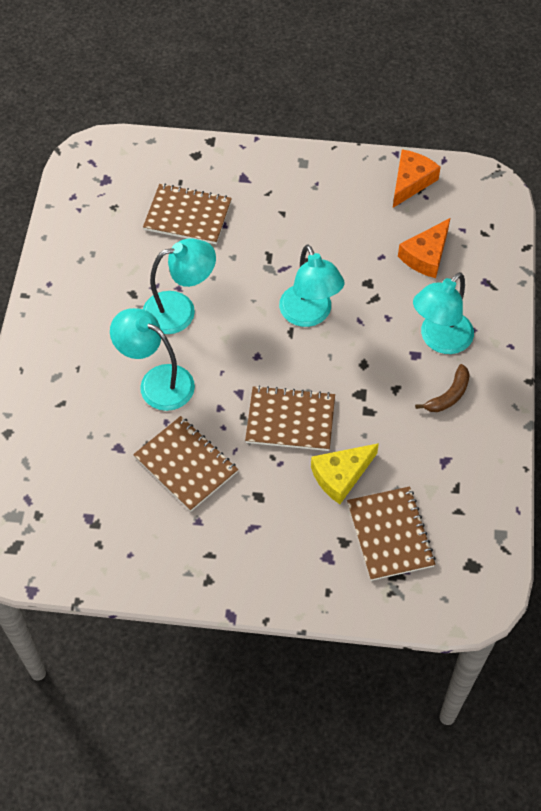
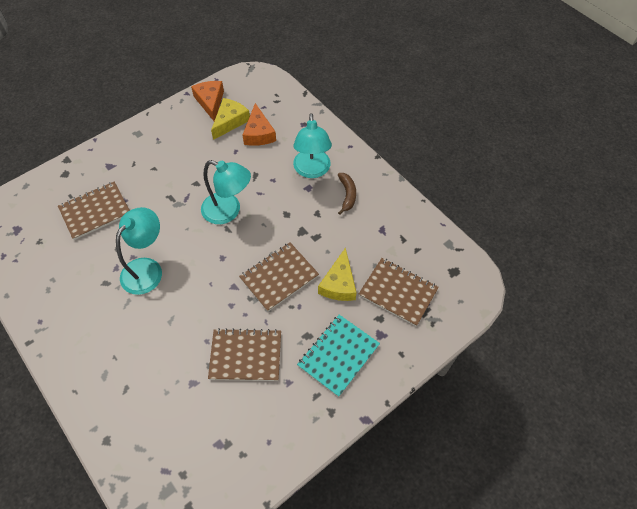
camera: 45 degrees left, 0 degrees up
turquoise lamp [110,308,195,411] -> none
none -> yellow cheese [211,98,250,140]
none -> turquoise notebook [297,315,380,397]

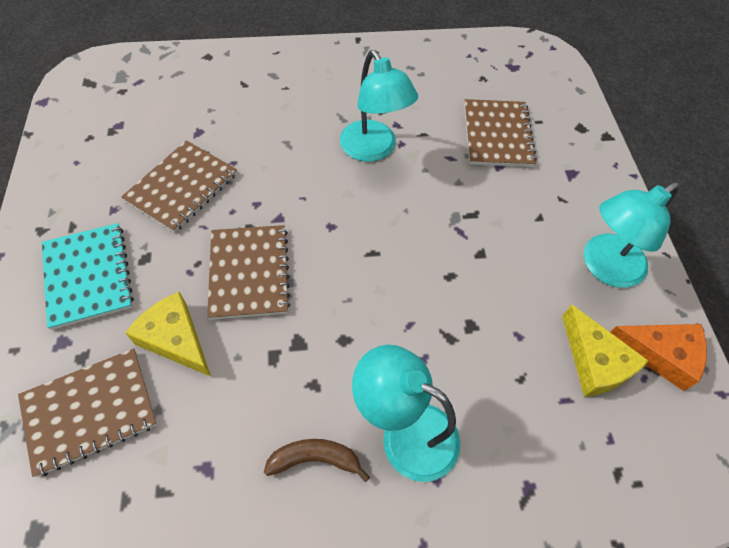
camera: 120 degrees right, 0 degrees up
turquoise lamp [201,160,251,224] -> turquoise lamp moved to [584,182,680,288]
orange cheese [243,103,276,146] -> none
brown banana [338,173,356,215] -> brown banana turned 150 degrees clockwise [264,439,370,482]

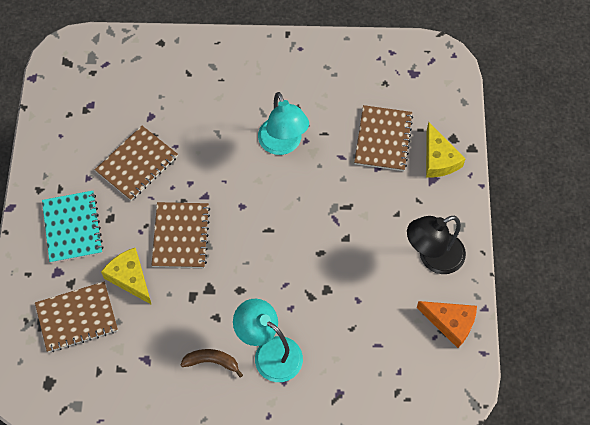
camera: 10 degrees right, 5 degrees up
yellow cheese [562,304,649,397] -> yellow cheese moved to [426,122,466,178]
turquoise lamp [584,182,680,288] -> black lamp [407,216,466,274]

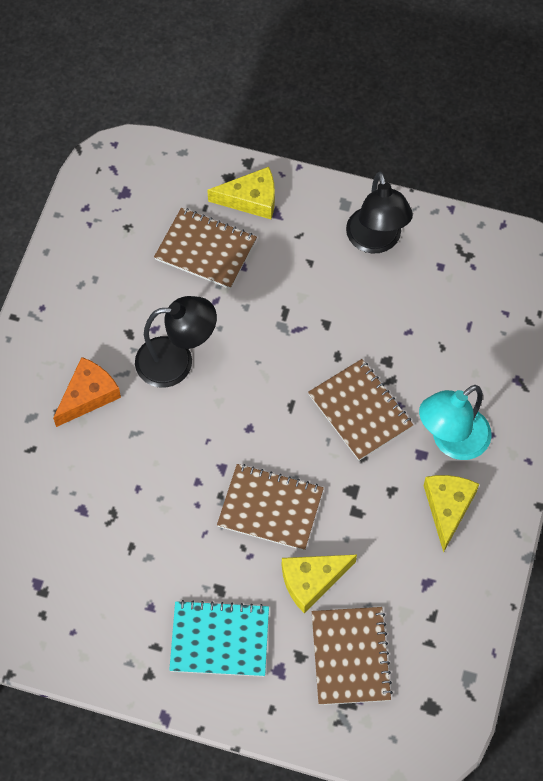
camera: 75 degrees left, 0 degrees up
brown notebook [95,126,178,201] -> brown notebook moved to [308,359,413,461]
brown banana [181,349,243,378] -> yellow cheese [424,475,479,553]
turquoise lamp [258,92,309,155] -> black lamp [135,296,217,388]
orange cheese [417,301,477,348] -> orange cheese moved to [53,357,121,427]

